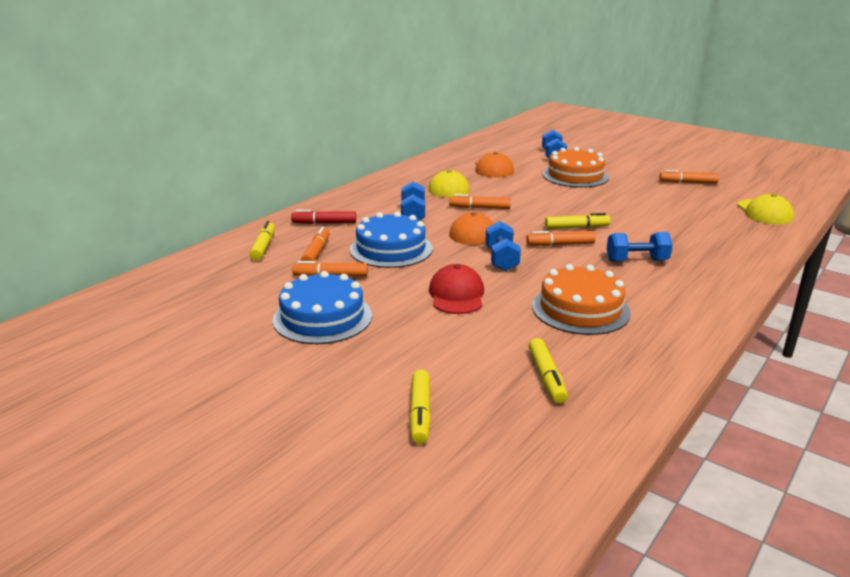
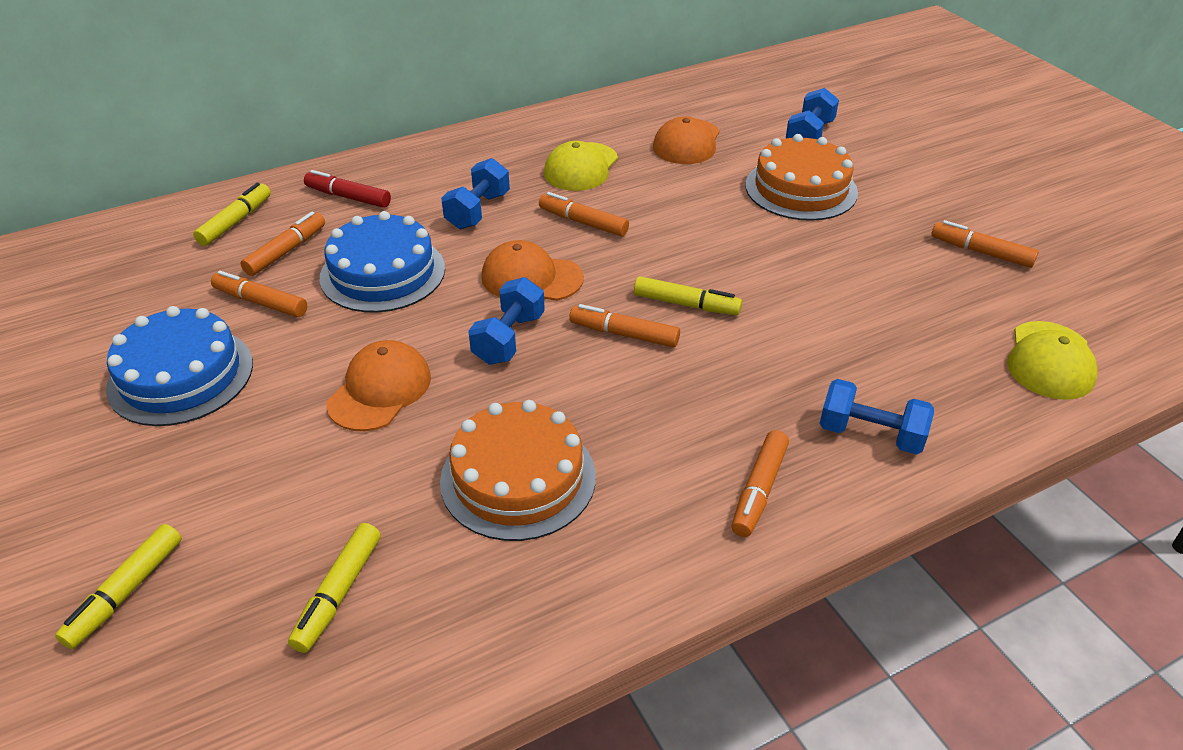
camera: 25 degrees right, 15 degrees up
red cap [429,264,484,314] -> orange cap [326,340,431,431]
blue dumbbell [607,232,673,262] -> blue dumbbell moved to [820,379,934,455]
none -> orange marker [732,430,789,537]

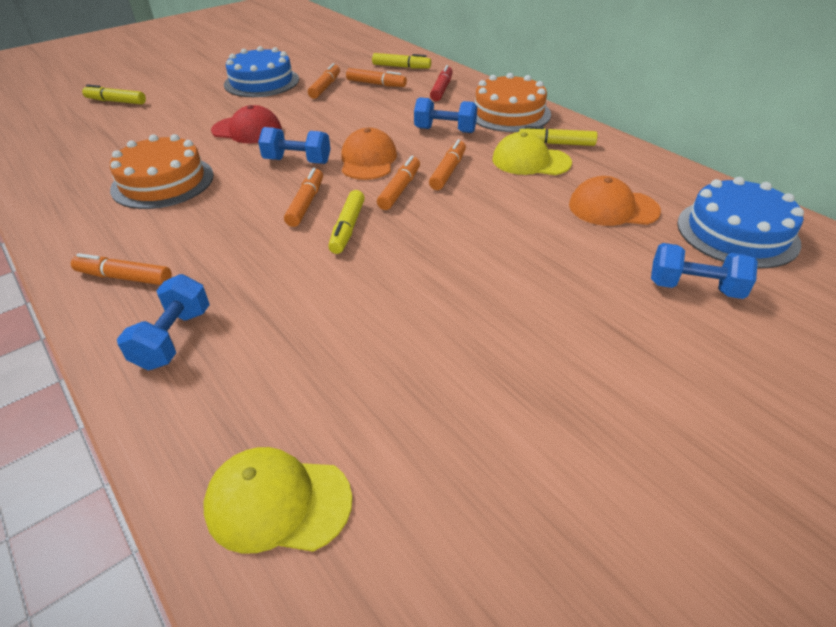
camera: 80 degrees right, 0 degrees up
yellow marker [288,523,381,653] -> yellow marker moved to [519,126,597,146]
blue cake [320,211,445,312] -> blue cake moved to [677,177,804,268]
orange cap [326,340,431,431] -> red cap [211,105,282,143]
orange cake [745,134,858,221] -> orange cake moved to [474,73,551,132]
orange marker [931,220,1039,268] -> orange marker moved to [377,156,420,210]

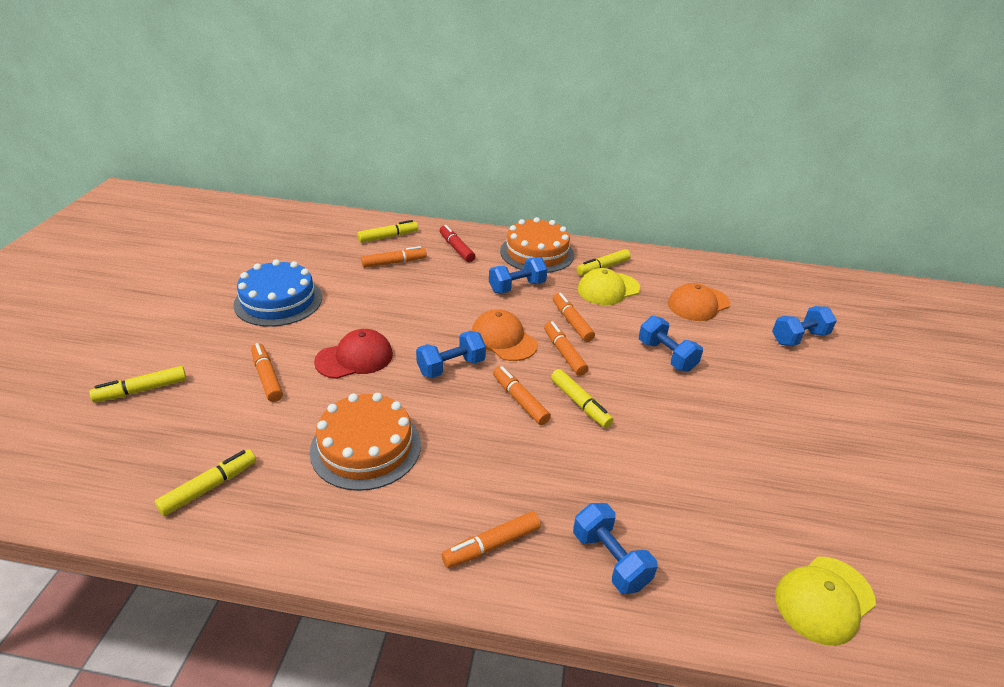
camera: 45 degrees left, 5 degrees down
orange marker [308,63,340,99] -> orange marker moved to [251,343,283,402]
blue cake [677,177,804,268] -> none
none -> yellow marker [155,449,256,516]
none -> blue dumbbell [639,316,703,372]

